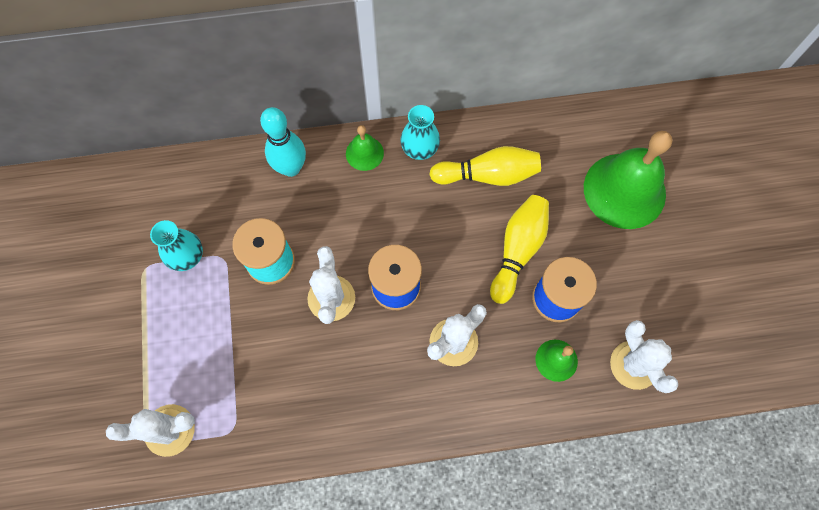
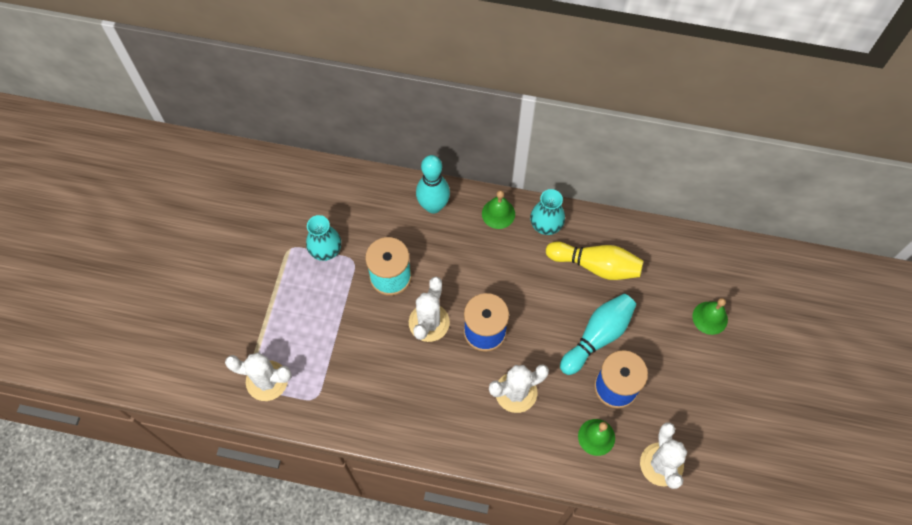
camera: 20 degrees right, 5 degrees down
yellow bowling pin [490,195,549,304] -> turquoise bowling pin [560,294,636,375]
green bell [584,131,672,229] -> green bell [692,298,728,335], size x0.47

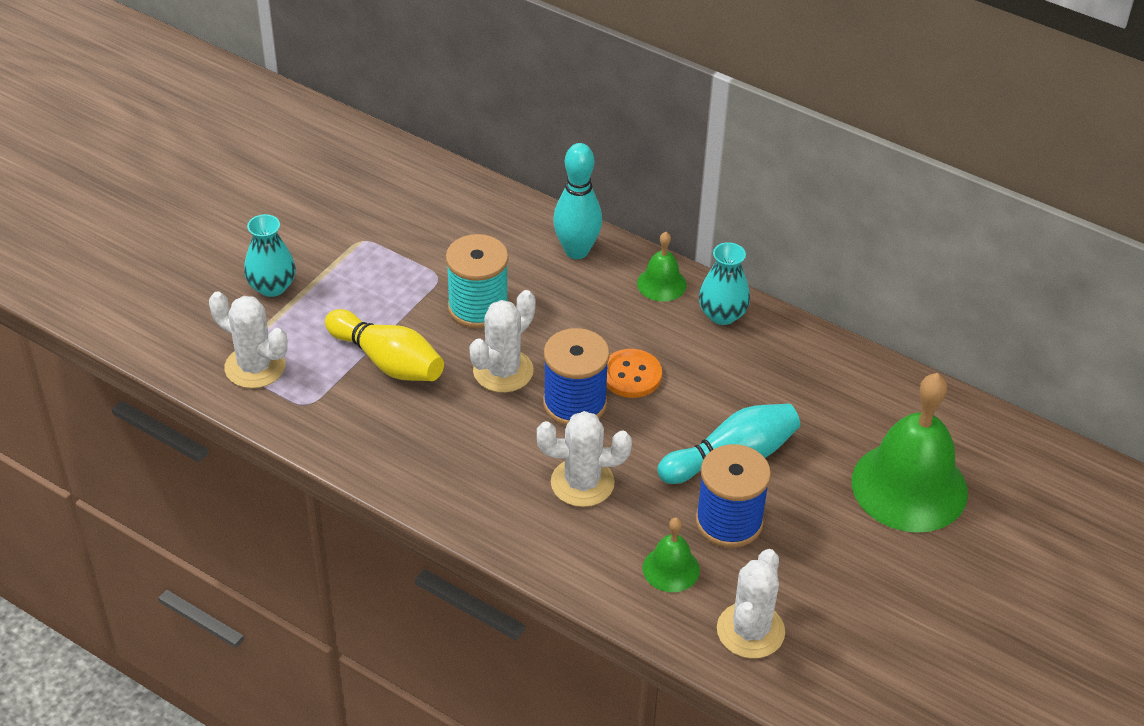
camera: 20 degrees right, 20 degrees down
turquoise vase [306,215,341,261] -> turquoise vase moved to [244,214,296,297]
yellow bowling pin [546,241,643,280] -> yellow bowling pin moved to [325,309,444,381]
green bell [692,298,728,335] -> green bell [852,373,968,533], size x2.11
none -> orange button [606,349,662,398]

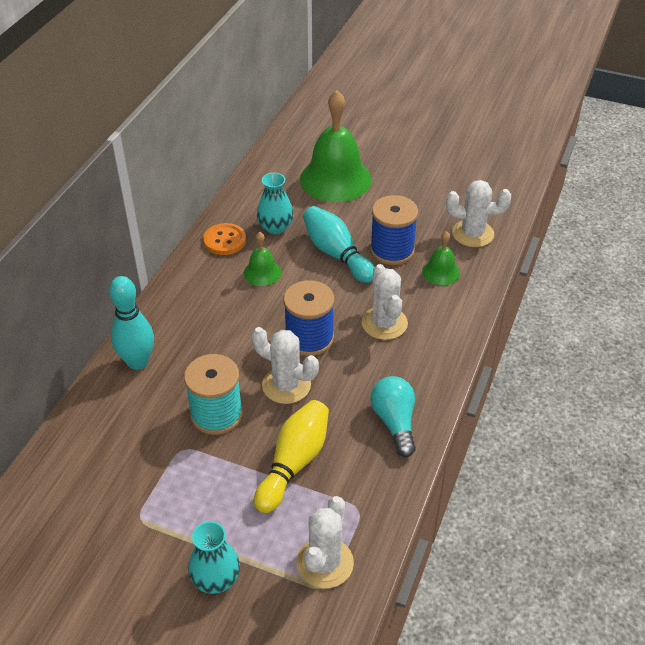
camera: 100 degrees left, 0 degrees up
orange button [606,349,662,398] -> orange button moved to [203,223,246,255]
green bell [637,232,686,302] -> green bell moved to [244,232,281,286]
turquoise vase [699,242,750,325] -> turquoise vase moved to [257,173,294,234]
none -> turquoise light bulb [370,376,416,457]

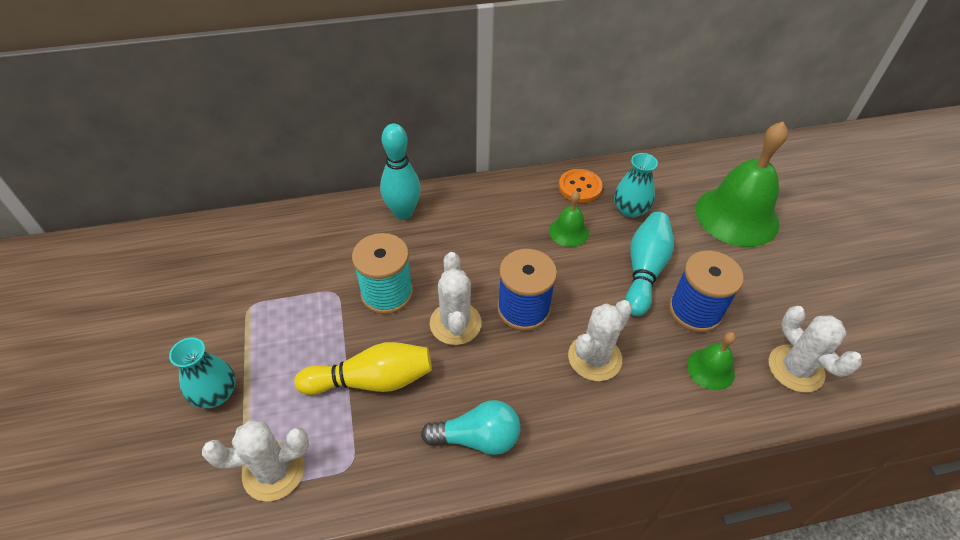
camera: 55 degrees right, 5 degrees up
turquoise light bulb [370,376,416,457] -> turquoise light bulb turned 45 degrees clockwise [421,400,520,455]

